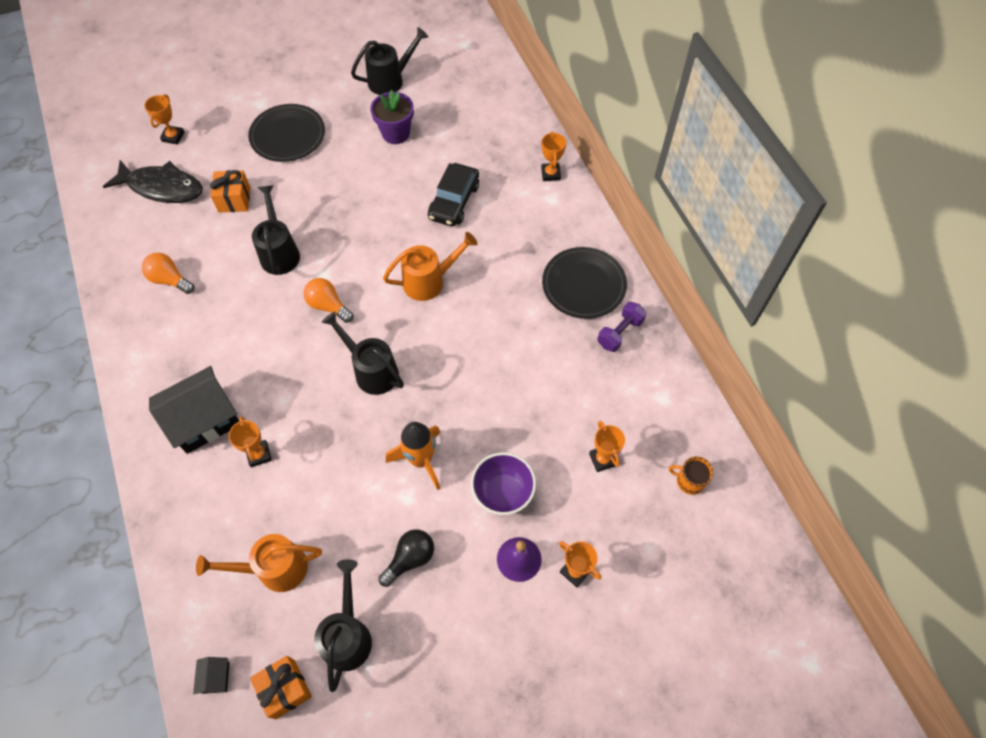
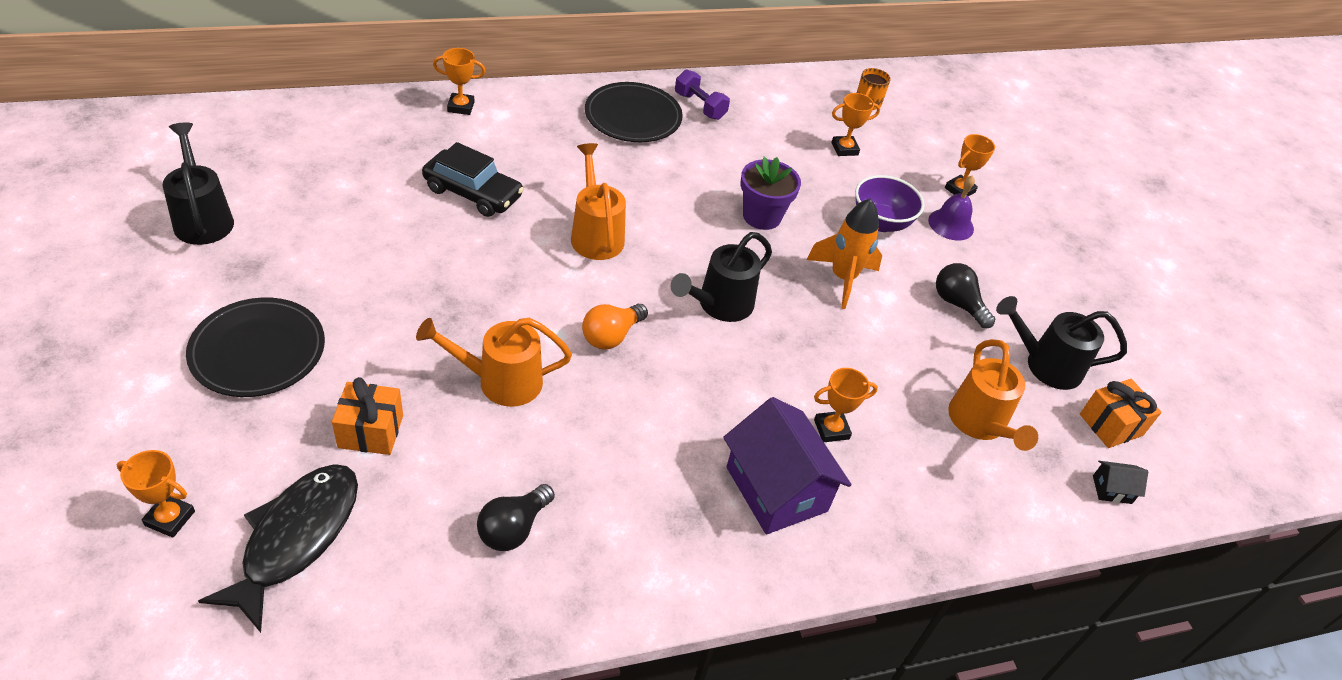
camera: 90 degrees left, 15 degrees down
orange light bulb [142,253,194,294] -> black light bulb [477,484,555,551]
black house [149,366,239,454] -> purple house [723,397,852,534]
black watering can [252,185,300,275] -> orange watering can [416,318,572,407]
purple flower pot [370,90,414,144] -> purple flower pot moved to [741,157,801,230]

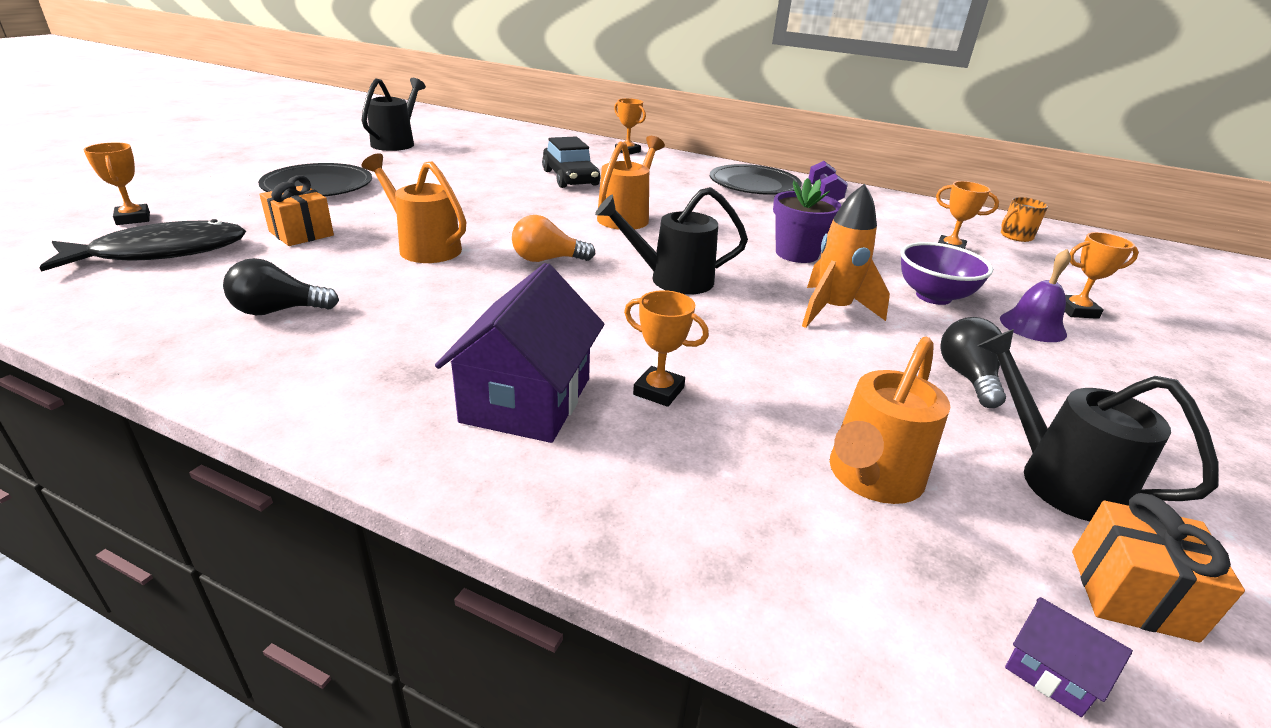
camera: 45 degrees right, 15 degrees down
black house [1093,461,1148,504] -> purple house [1005,597,1133,717]

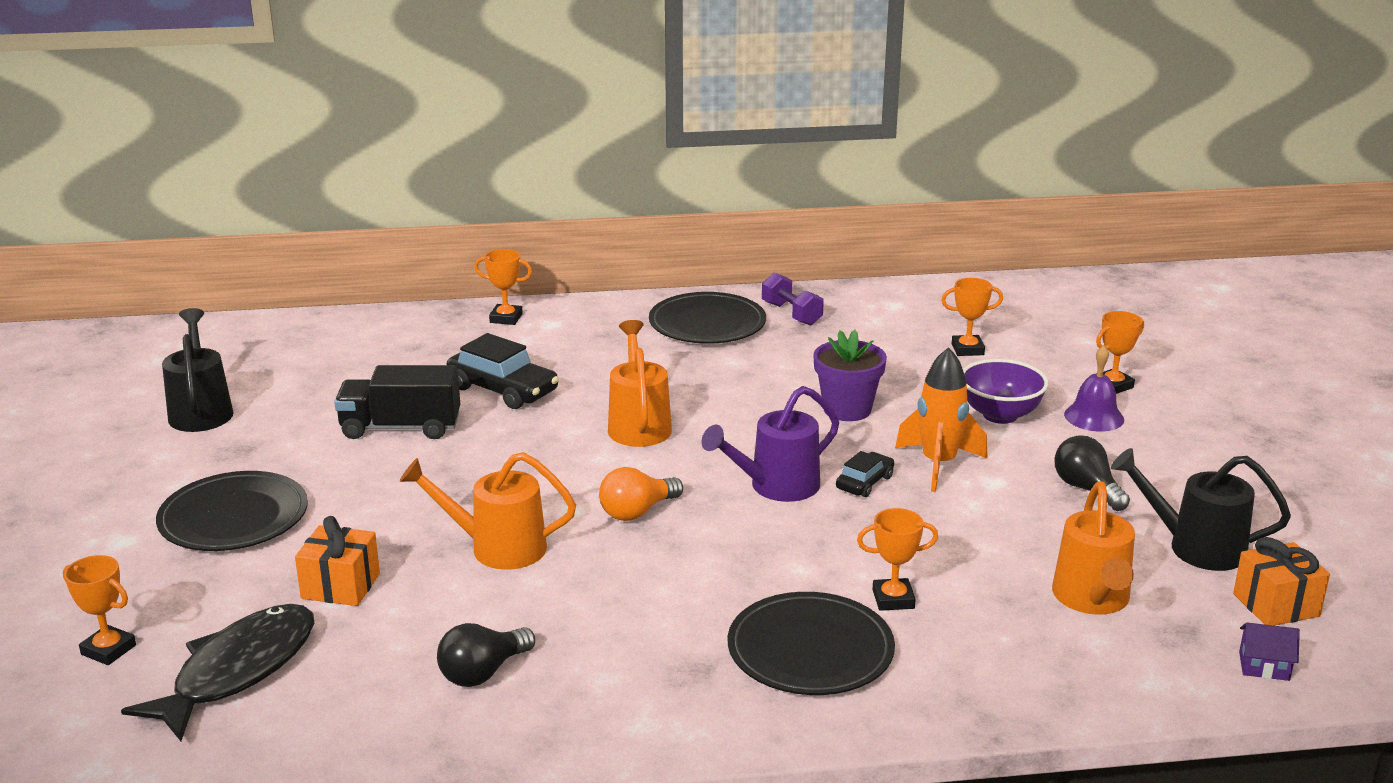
camera: 30 degrees left, 5 degrees down
purple house [435,263,604,443] -> black plate [728,592,895,695]
black watering can [595,187,748,295] -> purple watering can [702,386,839,502]
orange mug [1001,197,1048,242] -> none
none -> black truck [334,365,460,439]
none -> black car [836,451,894,497]

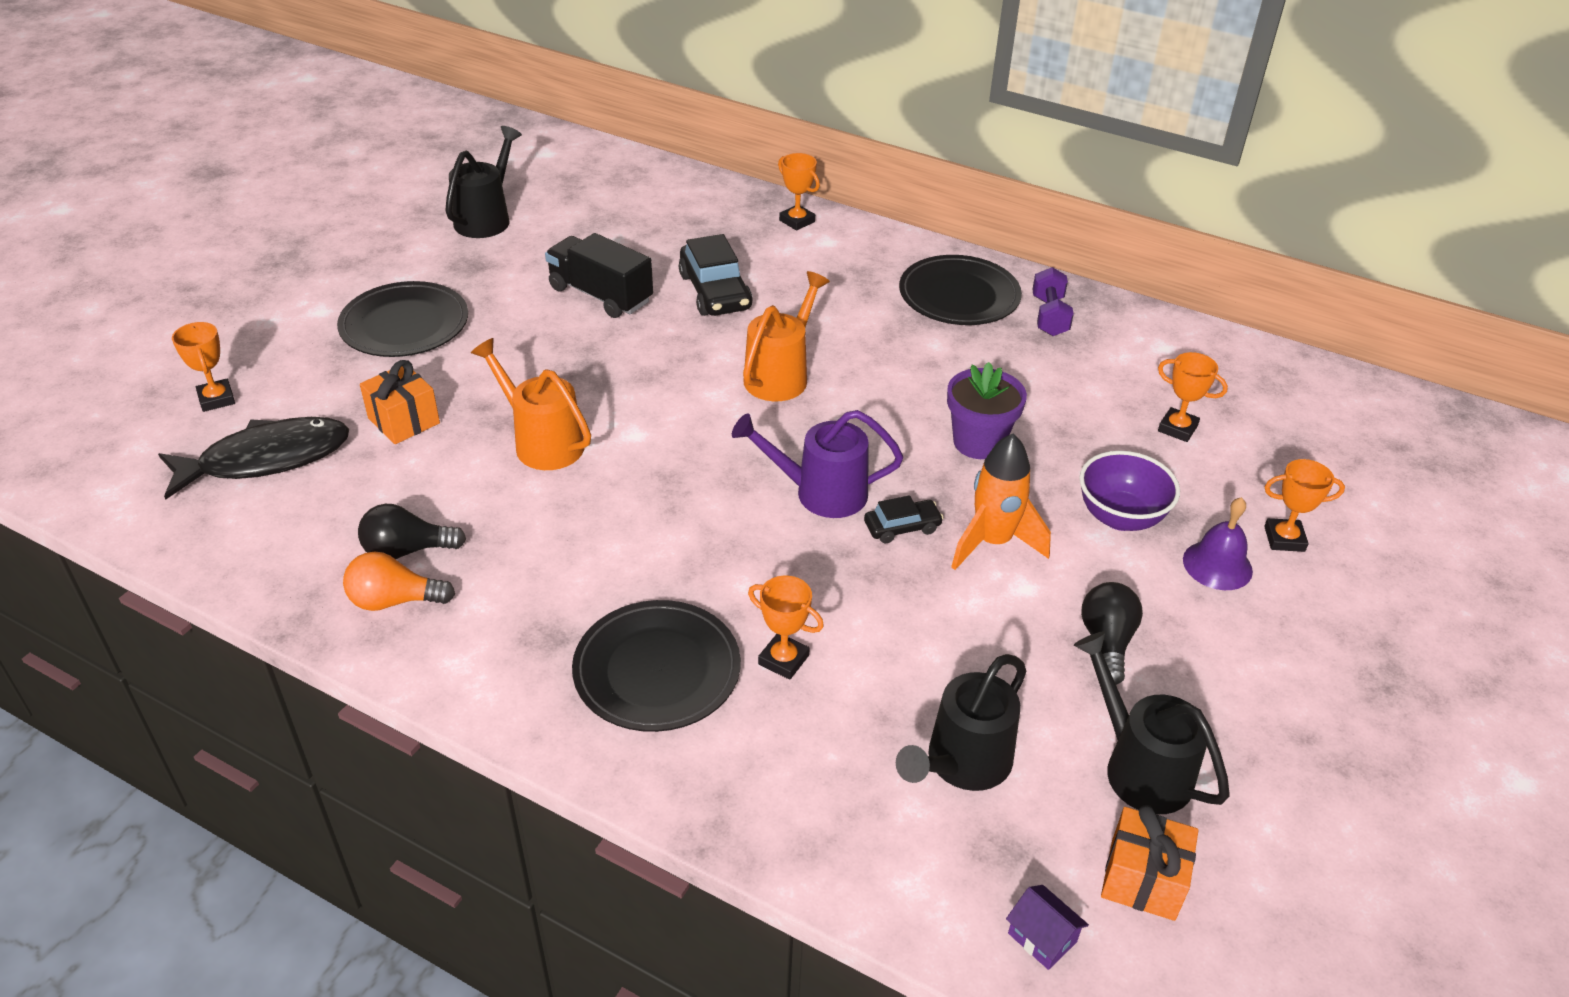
camera: 35 degrees right, 15 degrees up
orange light bulb [599,467,683,521] -> orange light bulb moved to [343,551,455,611]
orange watering can [1052,482,1135,615] -> black watering can [896,654,1026,791]

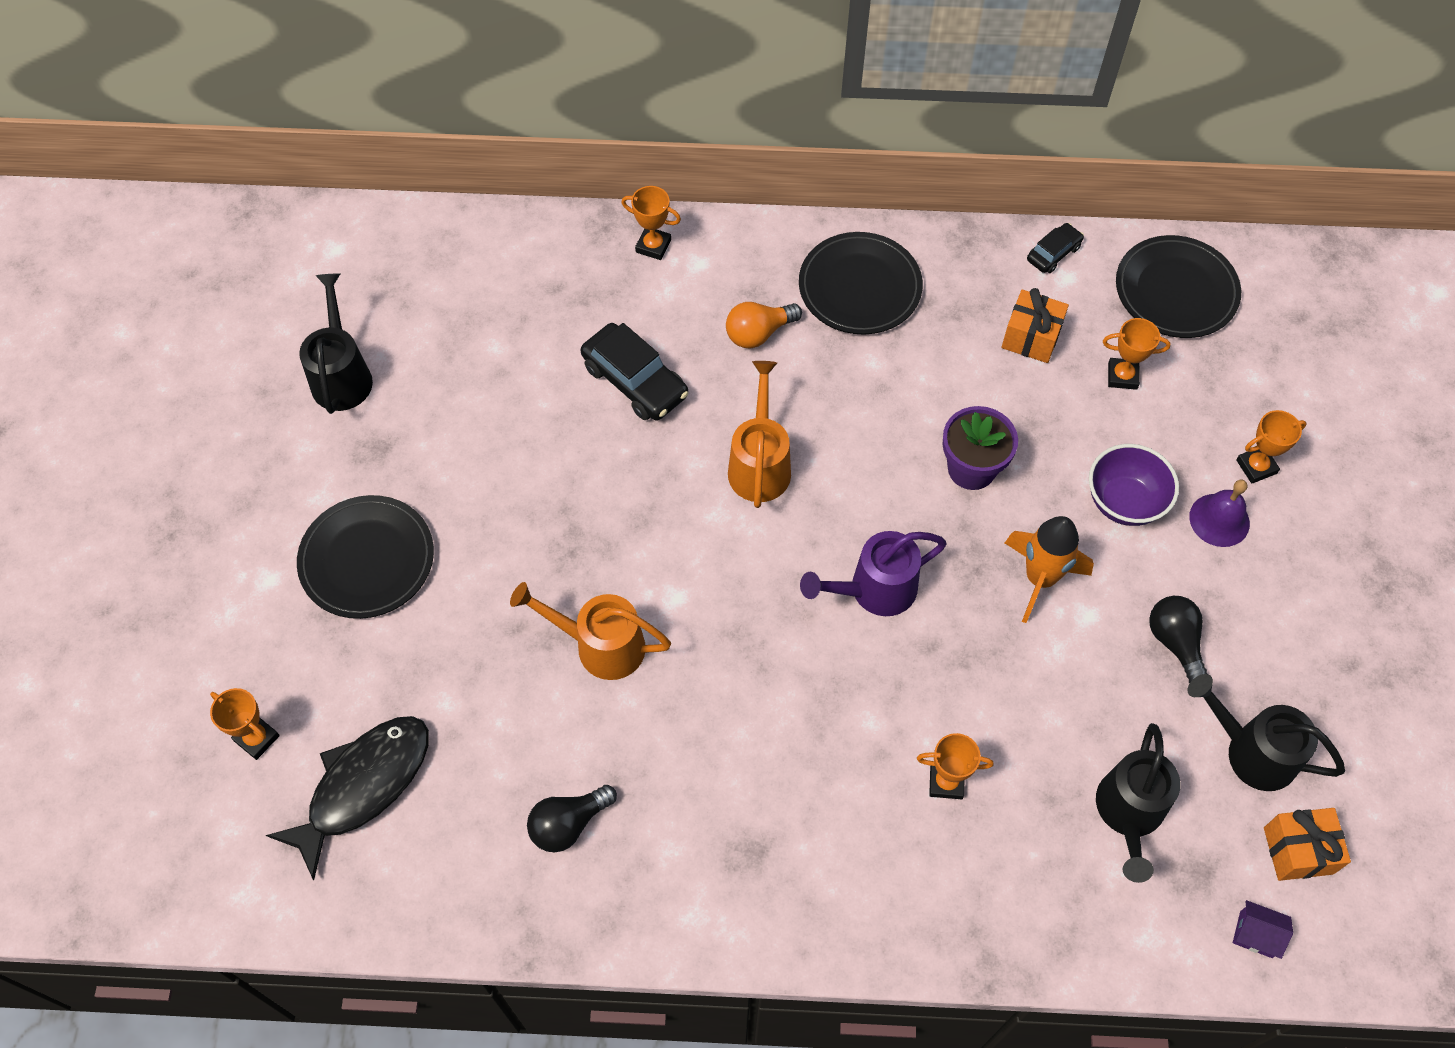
camera: 25 degrees left, 20 degrees up
orange light bulb [343,551,455,611] -> orange light bulb moved to [726,302,802,349]
orange gift [360,360,440,444] -> orange gift moved to [1002,288,1069,363]
black truck [545,233,653,318] -> none
black plate [572,600,741,732] -> black plate moved to [1116,235,1241,338]
black car [864,495,943,543] -> black car moved to [1027,223,1084,273]
purple dumbbell [1032,267,1074,336] -> none

